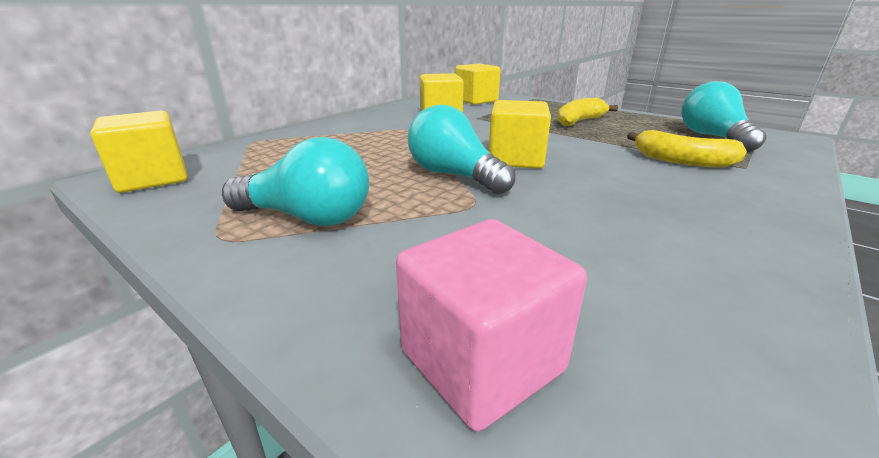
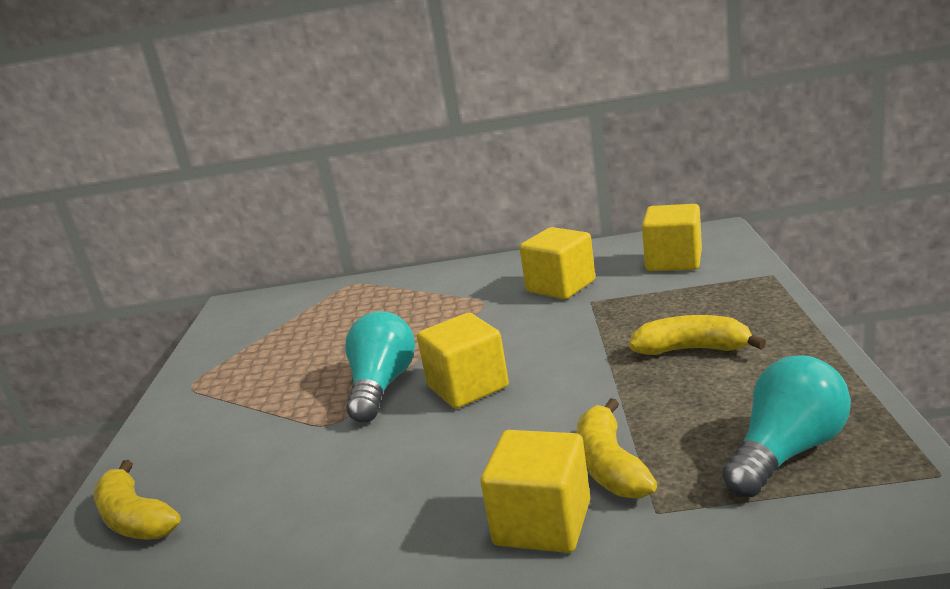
camera: 55 degrees right, 5 degrees down
yellow cube [90,111,187,193] -> yellow cube moved to [480,430,590,553]
turquoise light bulb [222,137,369,226] -> none
pink cube [396,219,587,431] -> yellow banana [94,460,181,540]

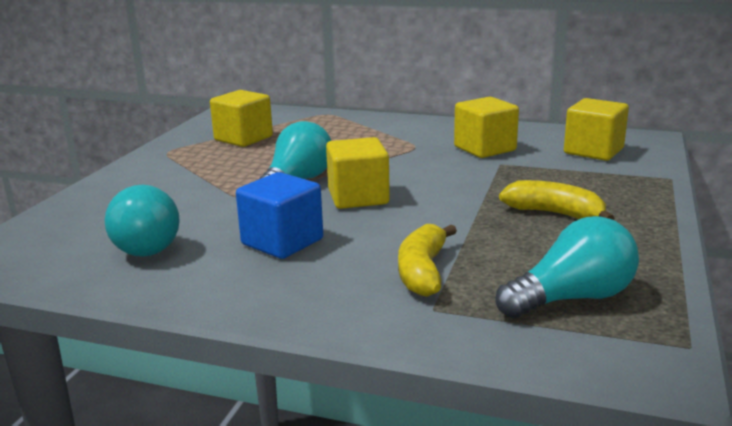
camera: 15 degrees right, 0 degrees up
yellow banana [94,460,181,540] -> none
yellow cube [480,430,590,553] -> yellow cube moved to [210,90,273,147]
none -> turquoise light bulb [105,185,180,257]
none -> blue cube [236,172,323,259]

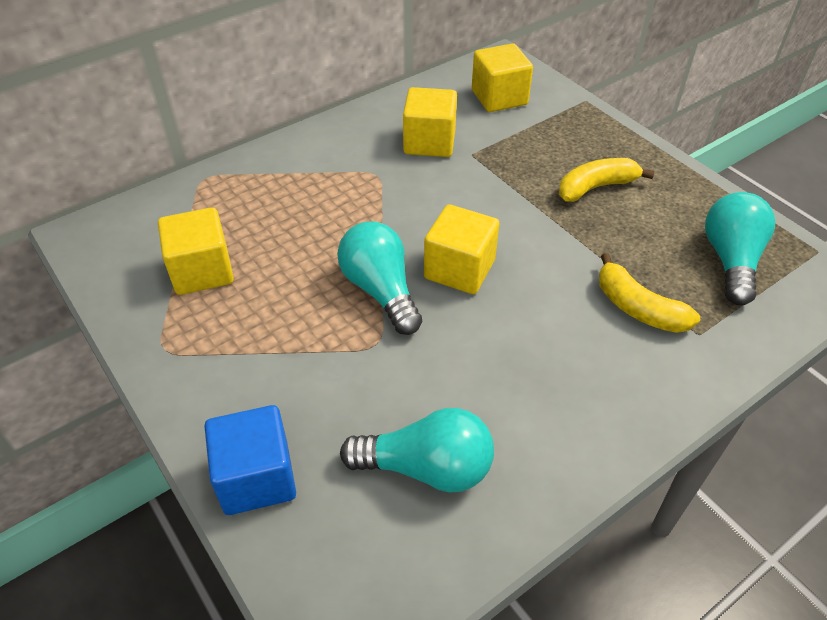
camera: 55 degrees left, 25 degrees up
blue cube [236,172,323,259] -> blue cube moved to [205,405,296,515]

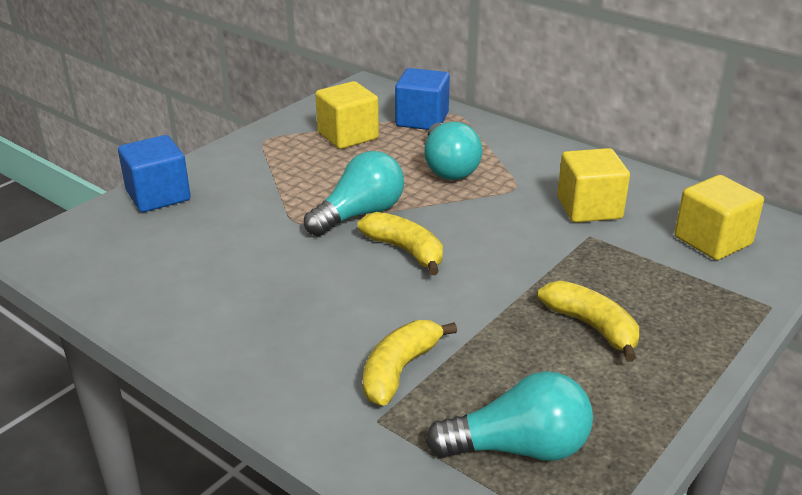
camera: 75 degrees right, 15 degrees down
turquoise light bulb [340,408,494,493] -> turquoise light bulb moved to [424,122,483,180]
yellow cube [424,204,499,294] -> yellow banana [358,212,443,275]
none -> blue cube [395,68,450,130]

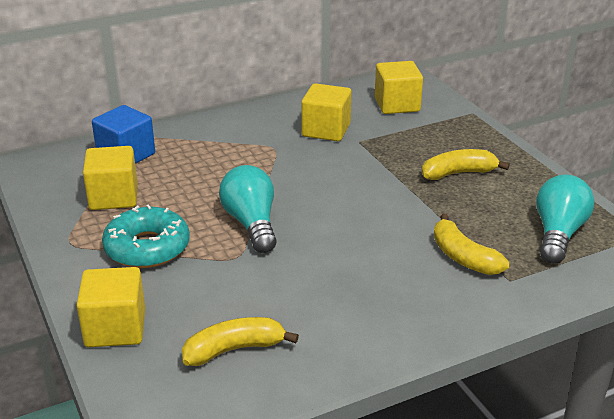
camera: 65 degrees left, 0 degrees up
blue cube [118,135,191,212] -> yellow cube [76,267,145,347]
yellow banana [358,212,443,275] -> yellow banana moved to [182,317,299,366]
turquoise light bulb [424,122,483,180] -> none
none -> turquoise donut [102,205,190,268]

